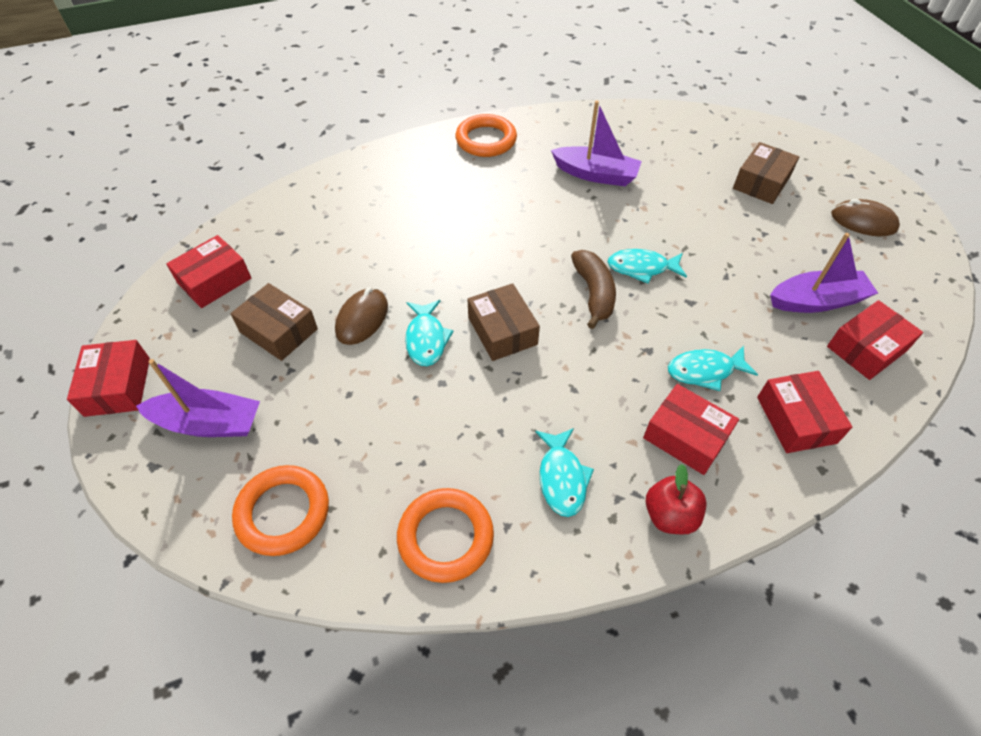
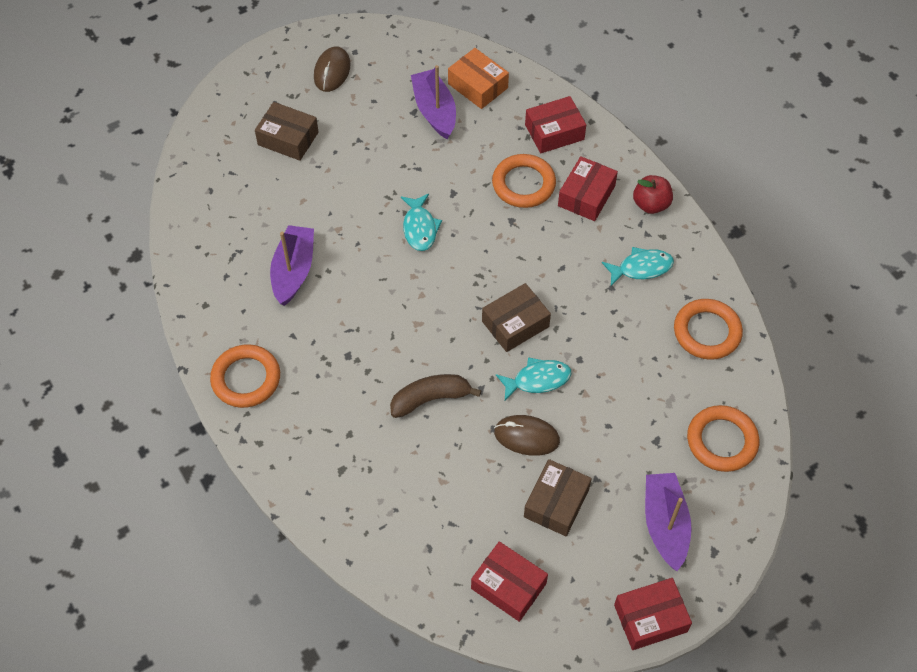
camera: 100 degrees left, 5 degrees up
brown banana [571,250,616,329] -> brown banana moved to [390,374,482,418]
turquoise fish [668,346,758,391] -> orange ring [492,154,556,208]
red box [827,300,923,380] -> orange box [448,48,509,109]

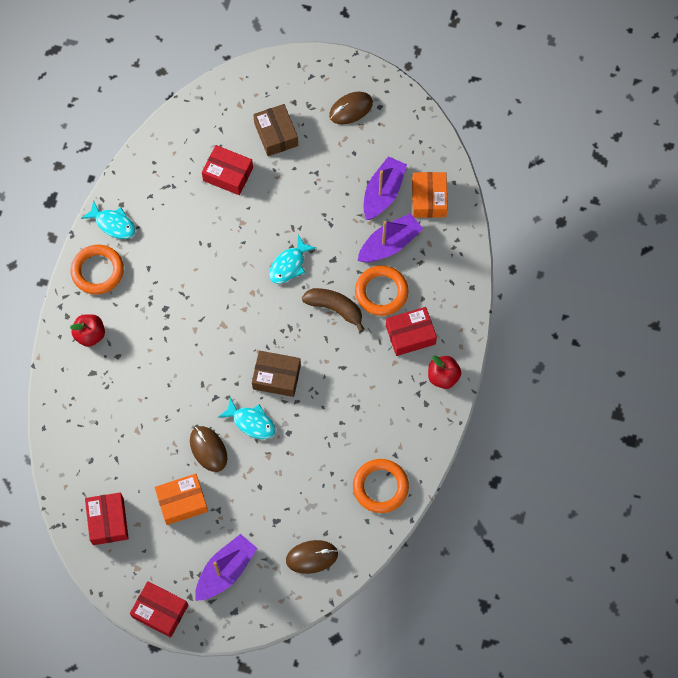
camera: 45 degrees right, 10 degrees up
purple boat [270,225,314,306] -> purple boat moved to [358,213,423,262]
brown banana [390,374,482,418] -> brown banana moved to [302,288,365,332]
brown box [524,459,592,536] -> orange box [154,474,208,525]
red box [525,96,586,153] -> red box moved to [202,145,253,195]
turquoise fish [602,247,674,286] -> turquoise fish moved to [81,201,135,239]
orange ring [687,405,759,472] -> brown mouse [286,540,338,574]
none -> red apple [70,314,105,347]

